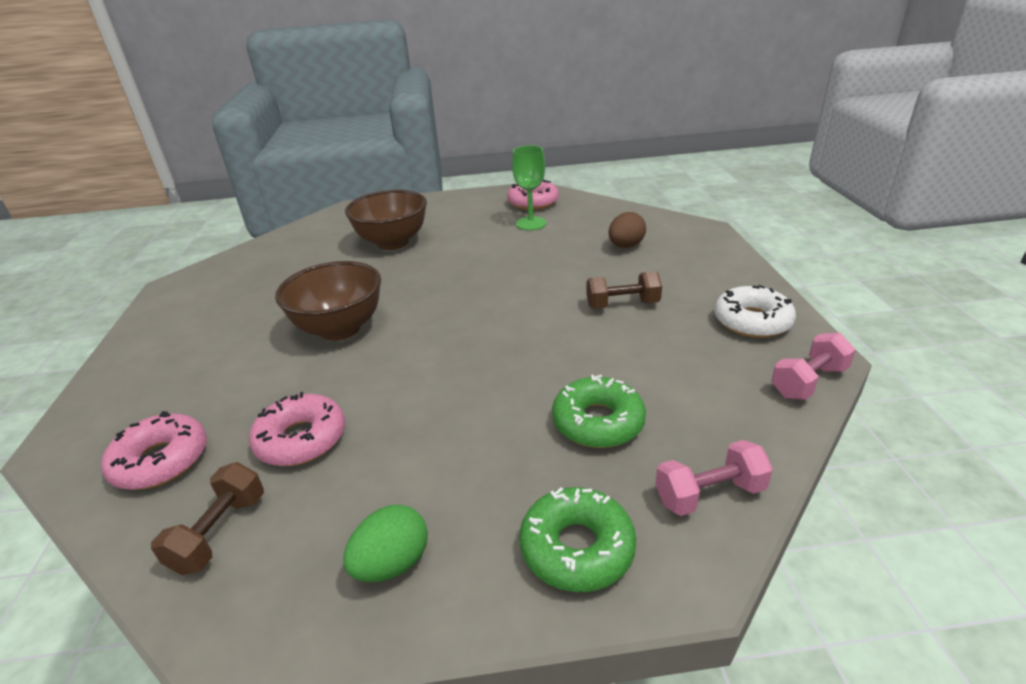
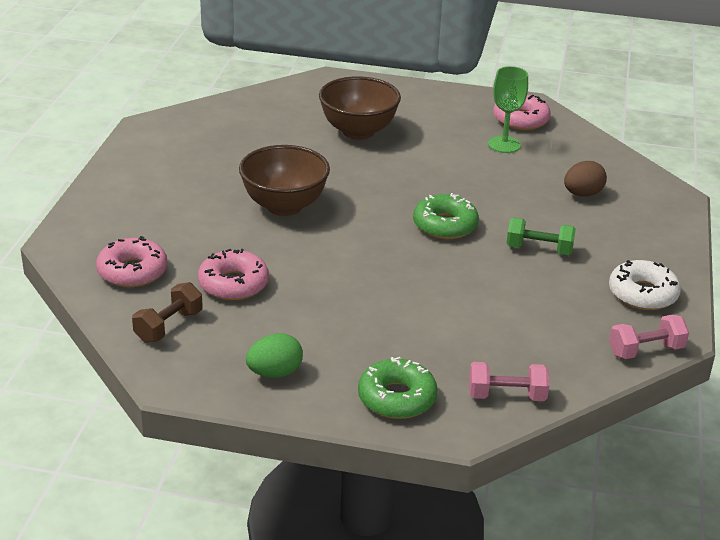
camera: 15 degrees right, 0 degrees up
green donut [552,375,646,448] -> green donut moved to [413,193,479,239]
brown dumbbell [586,271,662,309] -> green dumbbell [506,217,576,255]

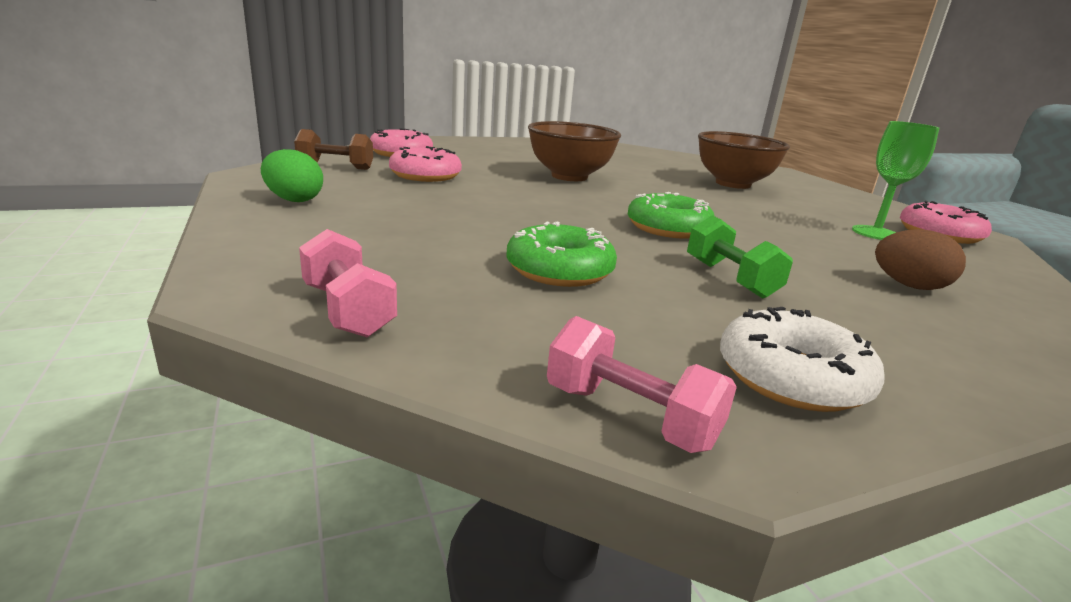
camera: 55 degrees right, 10 degrees down
green donut [358,357,438,419] -> green donut moved to [506,221,617,287]

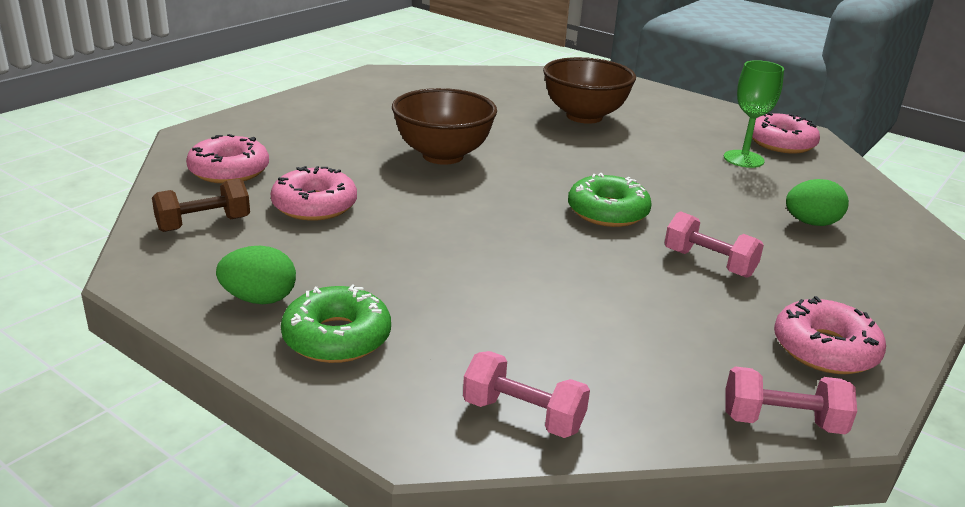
camera: 30 degrees left, 5 degrees up
green donut [506,221,617,287] -> green donut moved to [281,284,391,363]
green dumbbell [687,215,793,298] -> pink dumbbell [665,211,764,278]
white donut [720,307,884,412] -> pink donut [774,296,886,374]
brown egg [875,229,966,290] -> green egg [786,179,849,226]

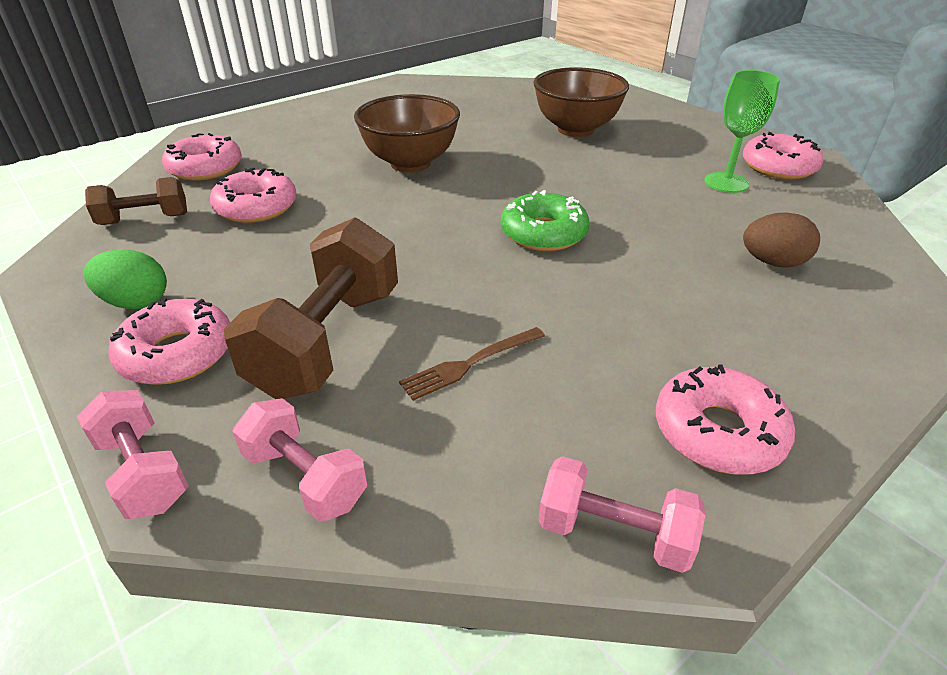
camera: 15 degrees right, 10 degrees up
green donut [281,284,391,363] -> pink donut [108,298,230,385]
pink dumbbell [665,211,764,278] -> pink dumbbell moved to [77,390,189,519]
green egg [786,179,849,226] -> brown egg [743,212,820,268]
none -> brown dumbbell [224,217,398,399]
none -> brown fork [399,327,545,401]

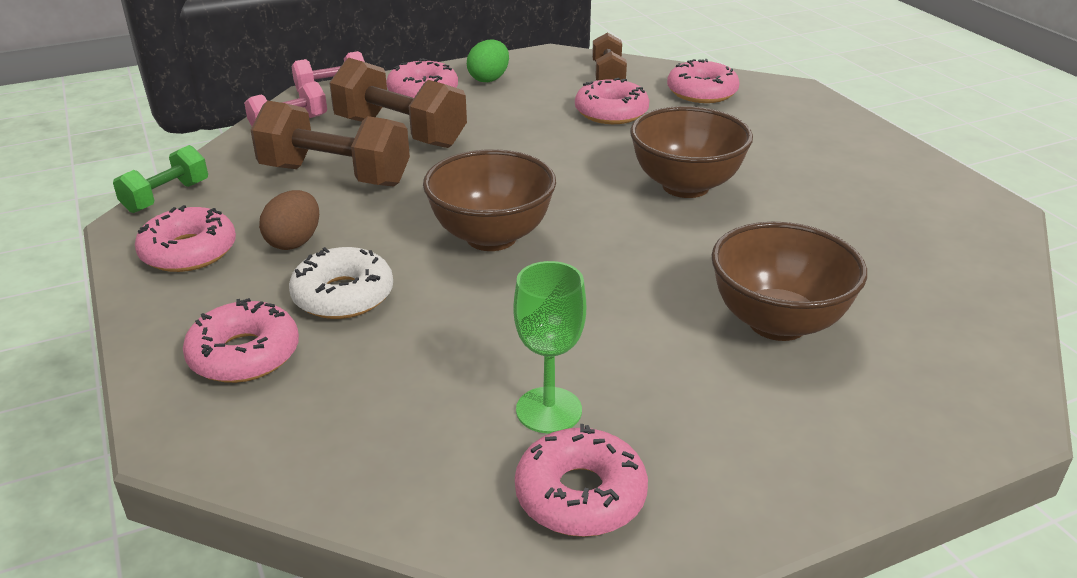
camera: 105 degrees right, 5 degrees down
brown fork [399,327,545,401] -> brown dumbbell [251,100,410,186]
green donut [501,190,589,251] -> brown bowl [423,149,556,251]
pink dumbbell [538,456,705,573] -> green dumbbell [113,145,208,213]
brown egg [743,212,820,268] -> brown egg moved to [259,190,319,250]
none -> pink donut [183,298,299,383]
none -> white donut [289,247,393,319]

